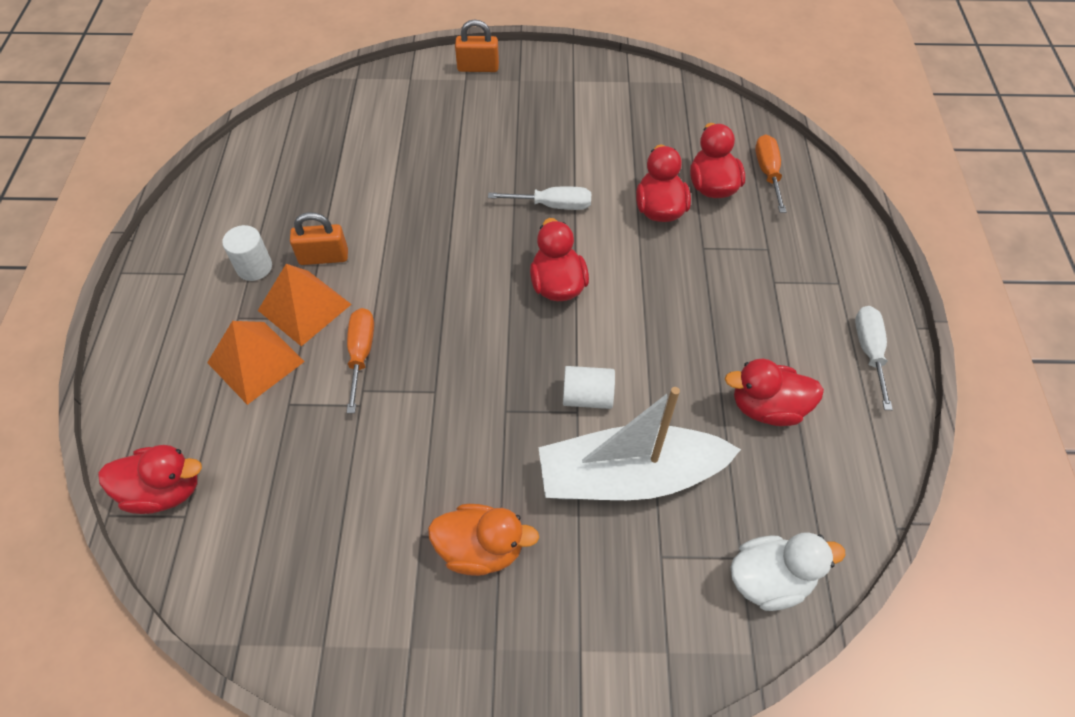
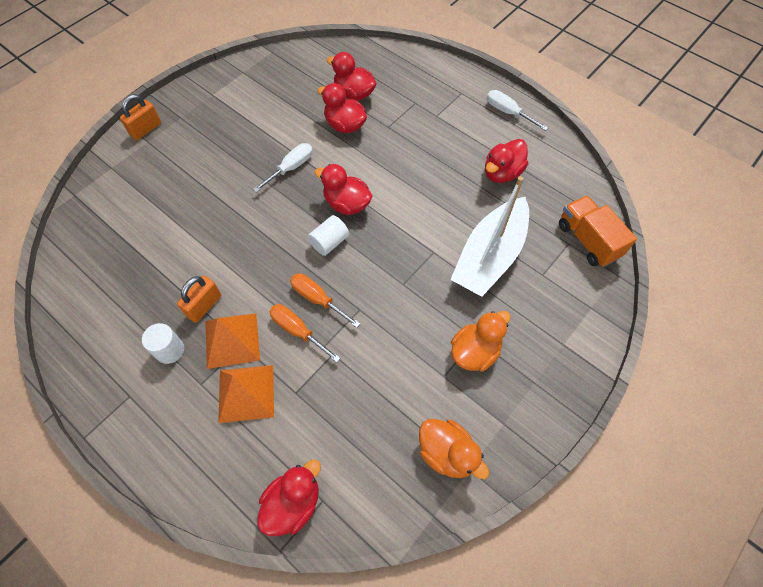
camera: 50 degrees left, 5 degrees up
white cylinder [563,366,615,409] -> white cylinder moved to [308,215,349,256]
white duck [730,532,846,611] -> orange truck [559,195,637,267]
orange screwdriver [755,135,787,213] -> orange screwdriver moved to [290,273,360,328]
none -> orange duck [419,419,489,479]

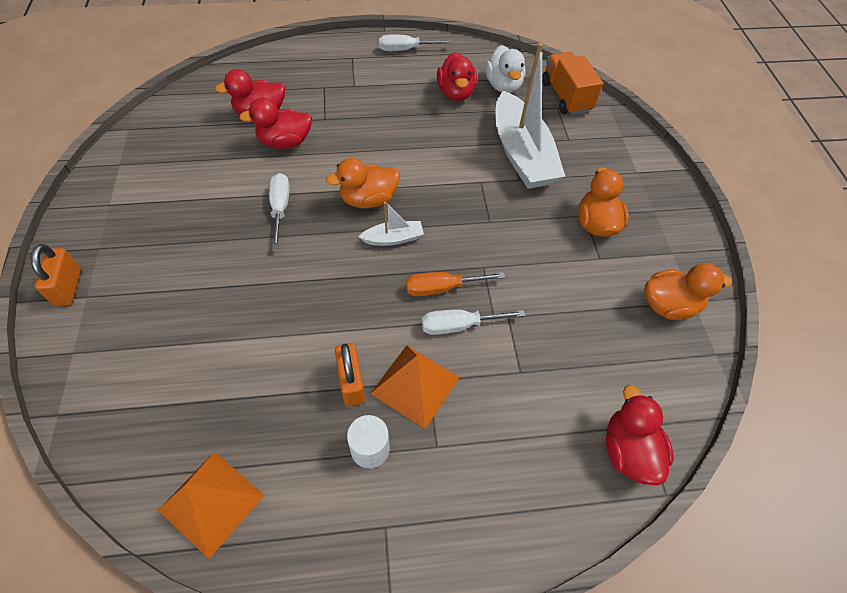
camera: 50 degrees left, 5 degrees down
orange pyramid [218,365,274,423] -> orange pyramid moved to [158,452,265,559]
orange screwdriver [270,304,340,363] -> white screwdriver [422,309,525,335]
white cylinder [308,215,349,256] -> white boat [358,202,424,246]
red duck [314,164,372,215] -> orange duck [326,158,400,208]
orange truck [559,195,637,267] -> orange truck turned 60 degrees clockwise [542,52,603,115]
none -> white duck [485,45,526,93]

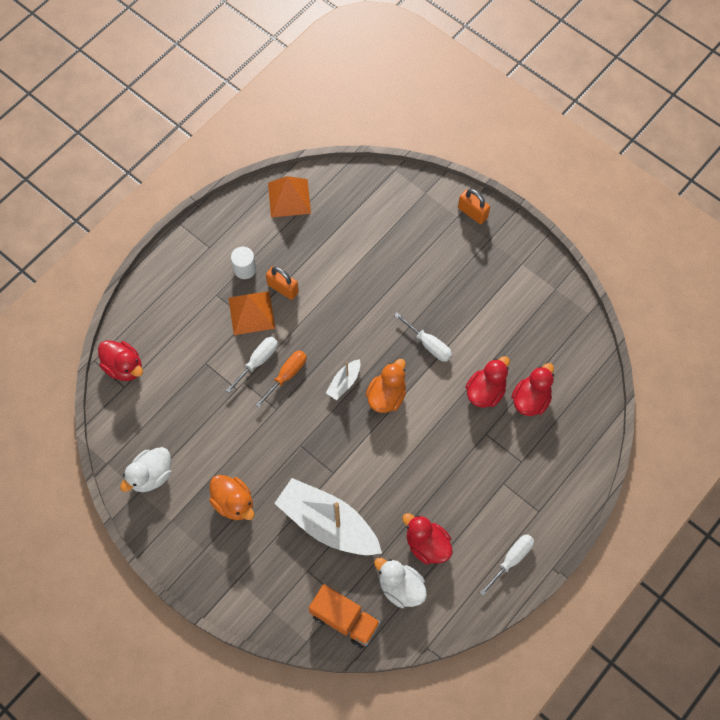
camera: 140 degrees right, 10 degrees up
orange duck [644,263,732,320] -> white duck [120,447,171,492]

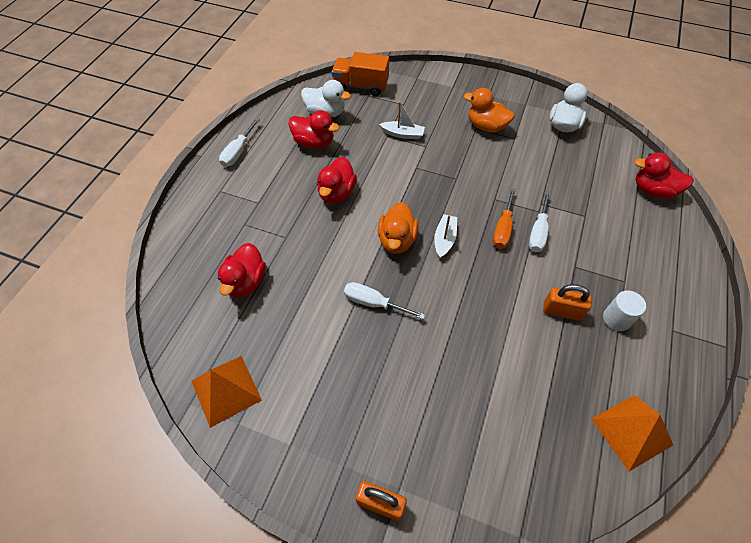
camera: 160 degrees right, 10 degrees down
orange pyramid [228,291,275,335] -> orange pyramid moved to [191,356,262,428]
white boat [274,478,382,555] -> white boat [379,101,425,139], size x0.44
red duck [465,356,510,408] -> red duck moved to [317,157,357,203]

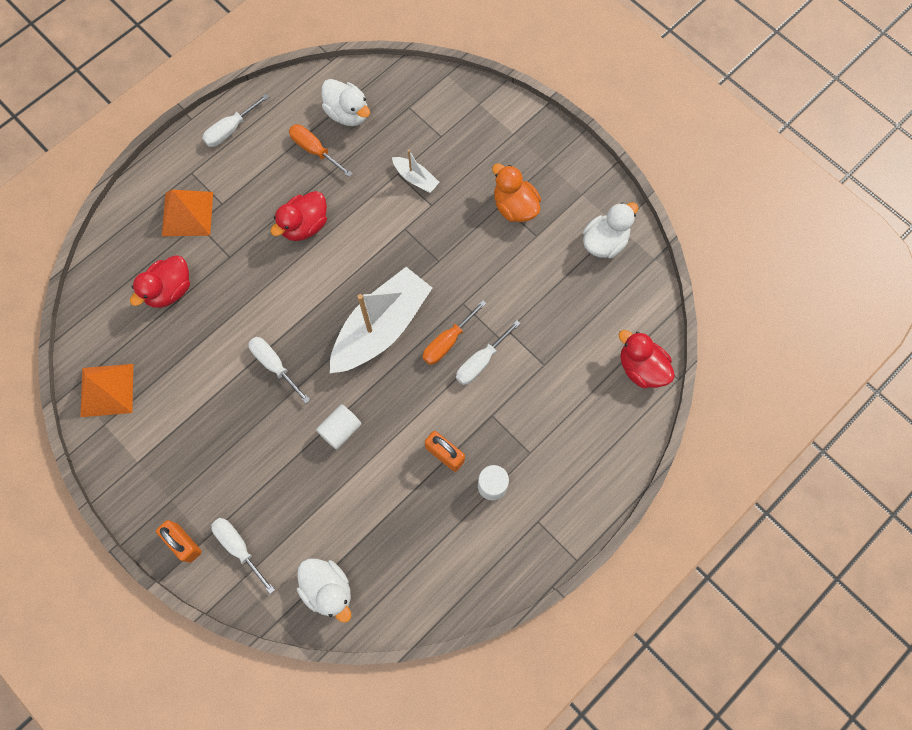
camera: 25 degrees right, 15 degrees up
red duck [288,110,340,149] -> orange screwdriver [289,124,353,177]
orange truck [332,52,389,96] -> none
orange duck [378,202,418,254] -> none
white boat [434,214,457,258] -> white boat [330,267,432,373], size x2.26
orange pyramid [591,395,673,471] -> orange pyramid moved to [162,190,213,236]
none -> white screwdriver [211,518,275,594]
none -> white duck [297,558,351,623]
none -> white cylinder [316,404,362,450]

